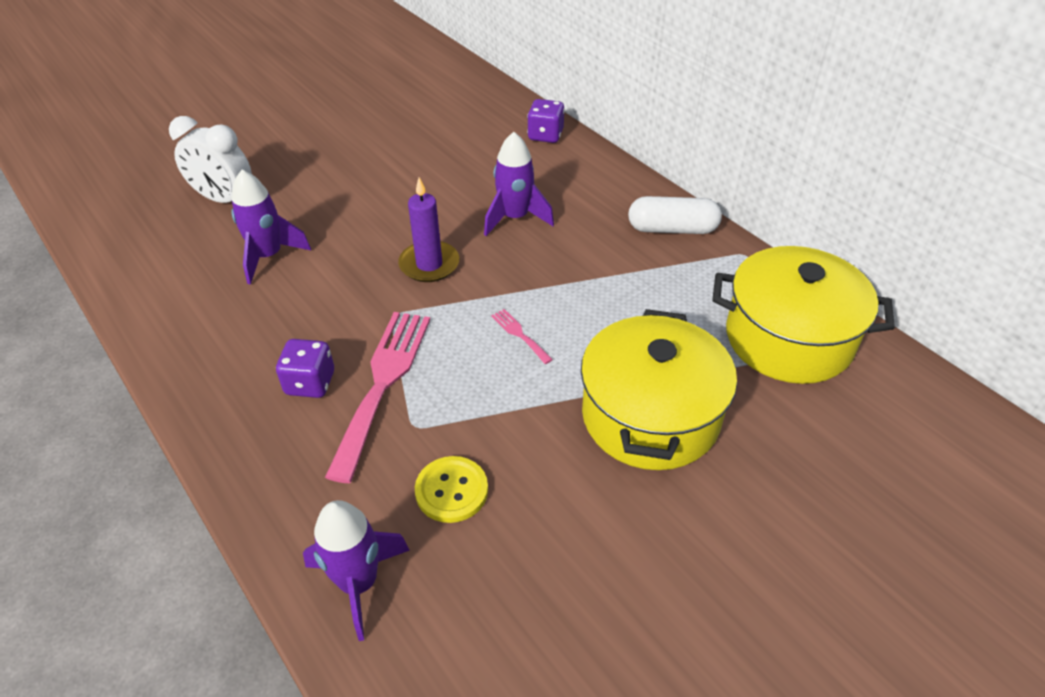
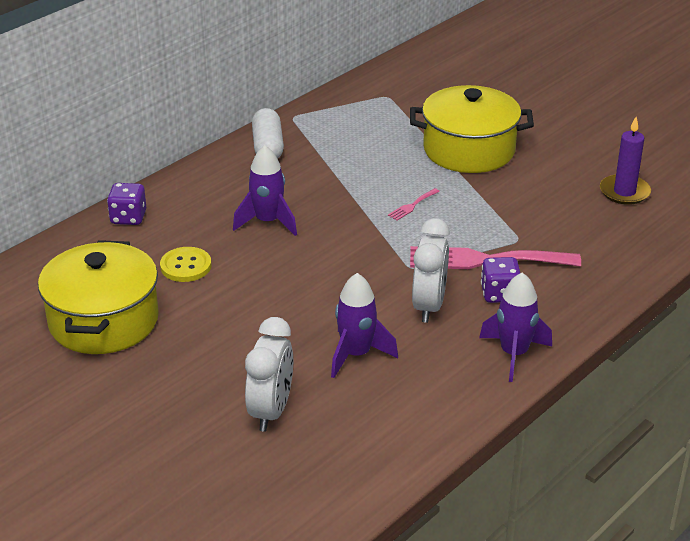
camera: 100 degrees left, 10 degrees down
purple rocket [303,500,410,641] -> purple rocket moved to [479,272,552,382]
purple candle [398,177,459,282] -> purple candle moved to [600,117,651,205]
yellow button [415,456,488,523] -> yellow button moved to [160,247,211,282]
yellow pot [712,246,895,384] -> yellow pot moved to [38,240,159,354]
none -> white clock [412,218,450,323]

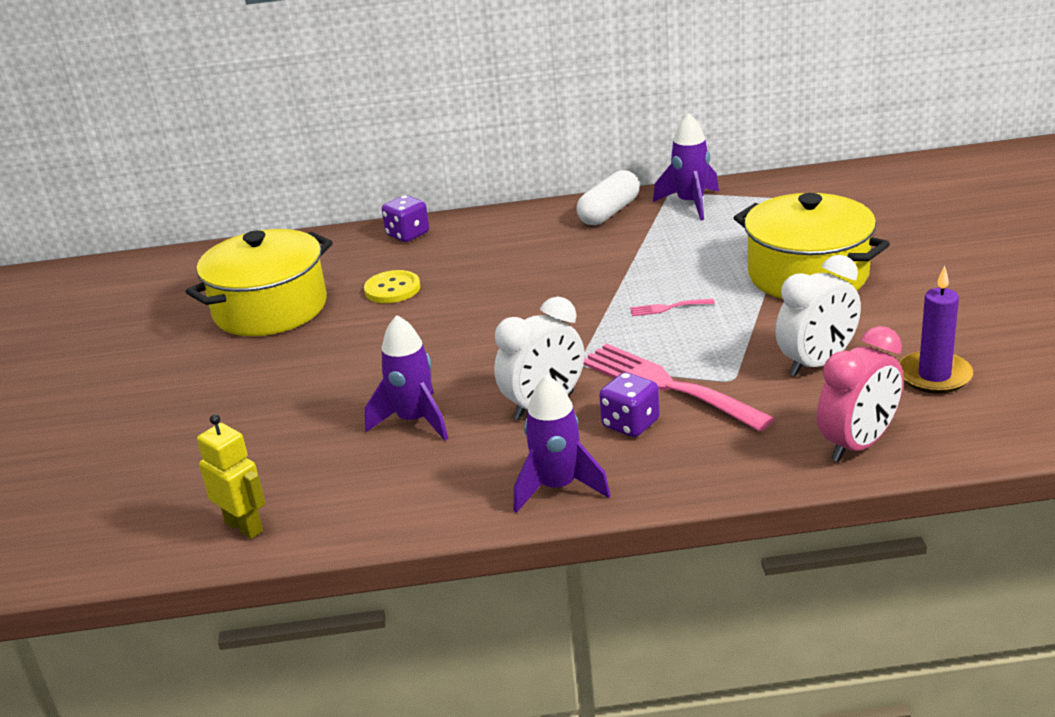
camera: 45 degrees right, 5 degrees down
purple rocket [233,145,297,236] -> purple rocket moved to [653,113,719,221]
white clock [245,317,293,432] -> white clock moved to [776,255,861,376]
none -> yellow robot [197,414,266,539]
none -> pink clock [817,326,903,462]

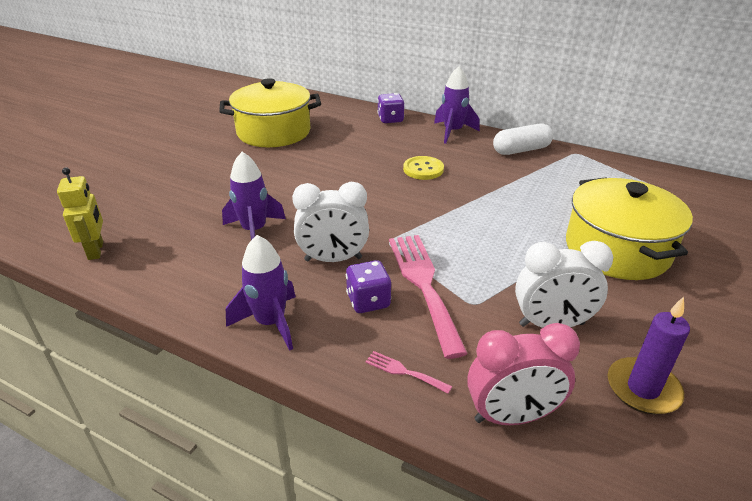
camera: 30 degrees right, 5 degrees up
yellow button [364,270,420,303] -> yellow button moved to [403,156,444,180]
pink fork [630,299,715,316] -> pink fork moved to [365,351,452,394]
purple rocket [653,113,719,221] -> purple rocket moved to [434,66,480,144]

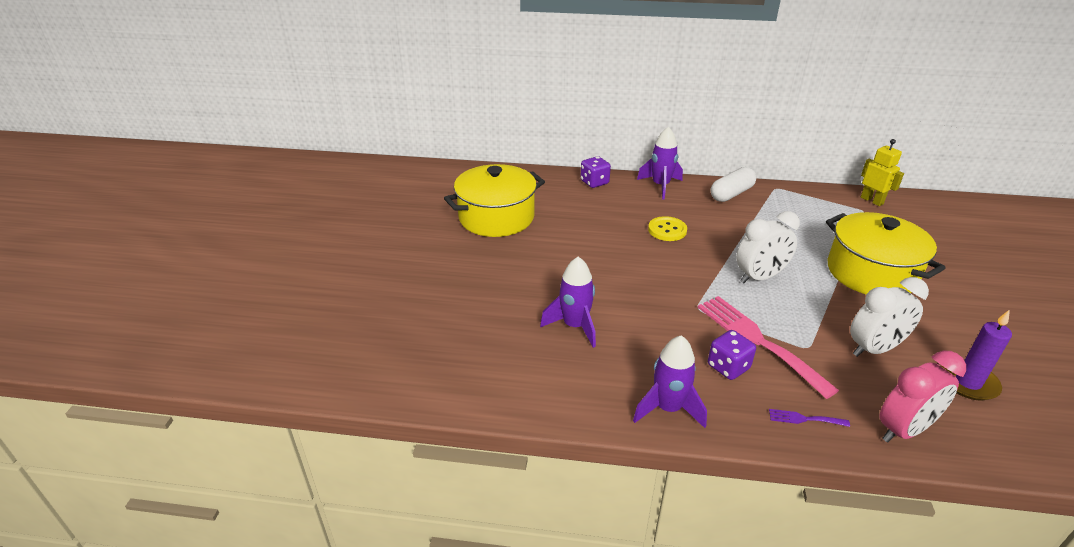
camera: 20 degrees left, 0 degrees up
yellow robot [57,167,103,260] -> yellow robot moved to [861,139,904,206]
white clock [292,182,369,262] -> white clock moved to [736,211,800,283]
pink fork [365,351,452,394] -> purple fork [769,409,850,427]

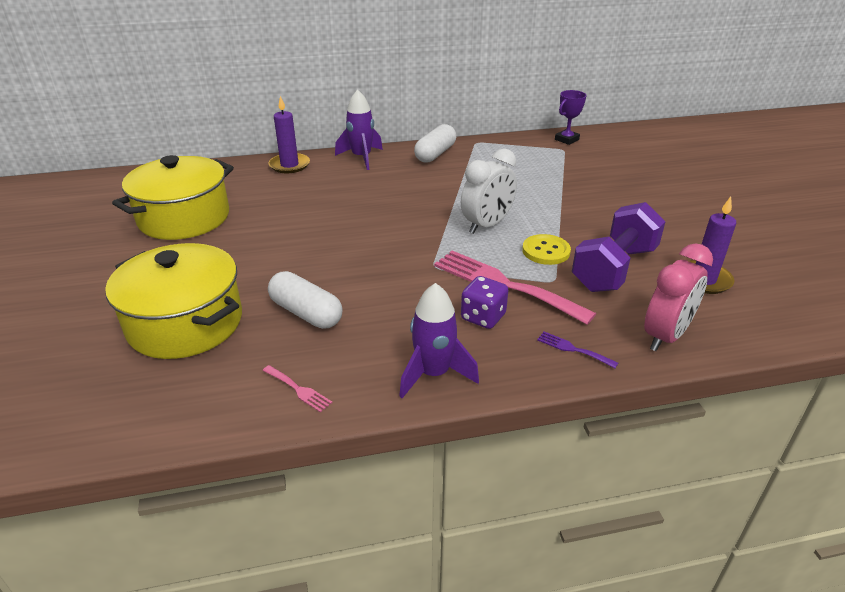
camera: 20 degrees left, 0 degrees up
purple rocket [540,256,596,348] -> white capsule [268,271,342,329]
purple dice [580,156,611,188] -> purple candle [268,96,310,173]
yellow button [648,216,687,241] -> yellow button moved to [522,234,571,265]
purple fork [769,409,850,427] -> purple fork turned 45 degrees clockwise [537,332,618,368]
yellow pot [826,212,946,295] -> yellow pot moved to [105,243,242,359]
white clock [850,277,929,357] -> purple dumbbell [572,202,666,292]
yellow robot [861,139,904,206] -> purple trophy [555,90,586,145]
none -> pink fork [263,365,332,413]

